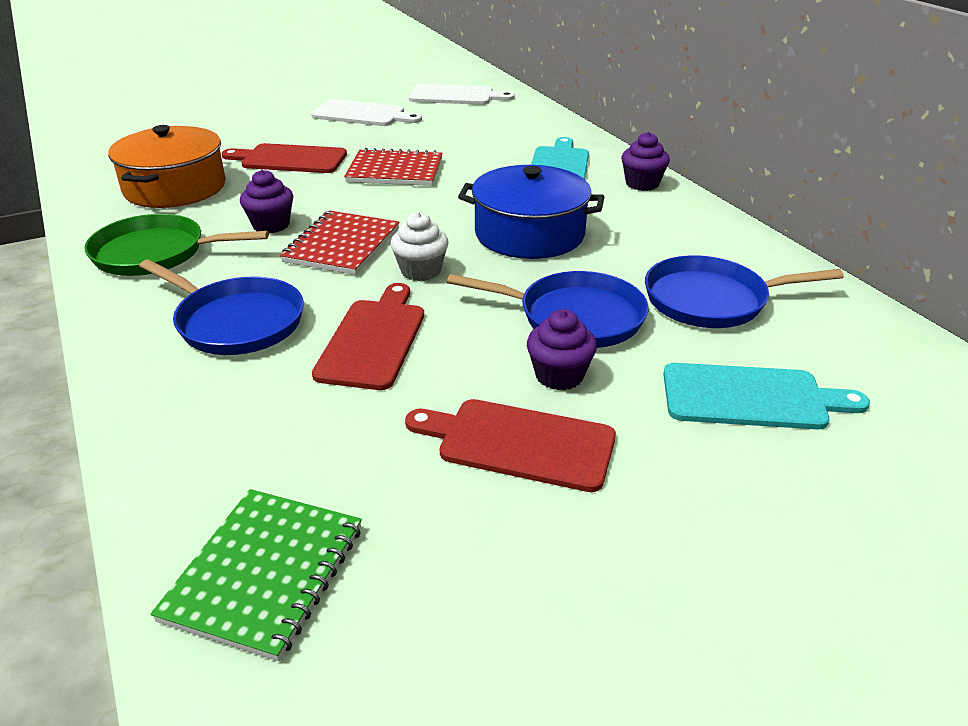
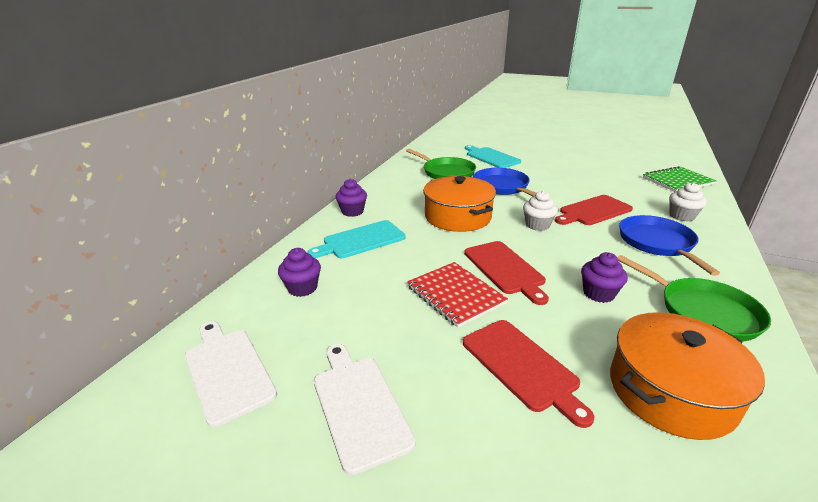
camera: 130 degrees left, 5 degrees down
red notebook [280,211,399,275] -> none
red cutting board [405,399,616,492] -> red cutting board moved to [464,241,549,305]
blue pot [458,165,604,259] -> orange pot [423,176,496,232]
purple cupcake [527,309,597,390] -> purple cupcake moved to [278,248,321,297]
blue pan [645,255,844,328] -> green pan [406,149,476,179]
none -> white cupcake [669,182,706,222]

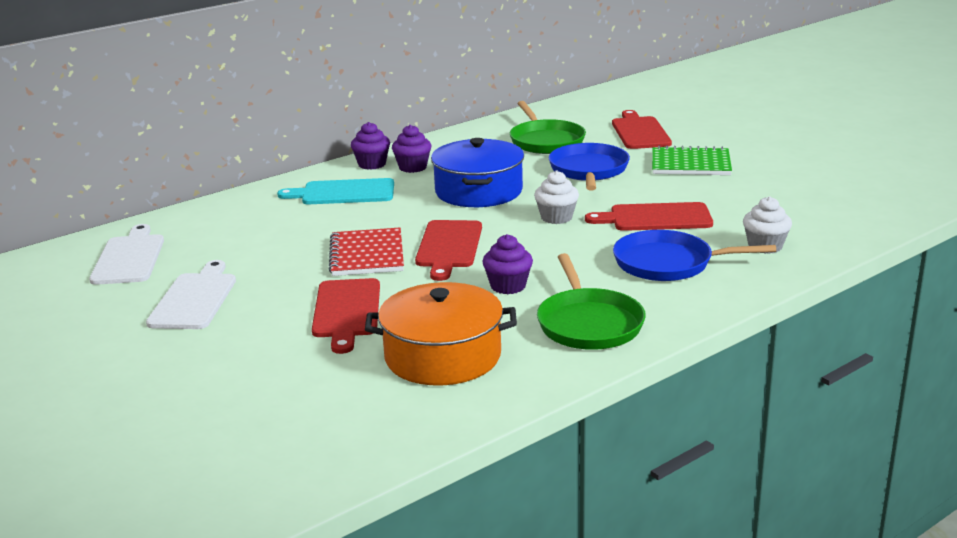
camera: 30 degrees right, 5 degrees down
purple cupcake [278,248,321,297] -> purple cupcake moved to [392,125,432,173]
orange pot [423,176,496,232] -> blue pot [431,138,524,207]
turquoise cutting board [465,145,521,168] -> red cutting board [612,110,672,149]
blue pan [619,215,720,276] -> blue pan turned 105 degrees counterclockwise [613,230,776,281]
green notebook [643,166,716,192] -> green notebook moved to [652,145,732,175]

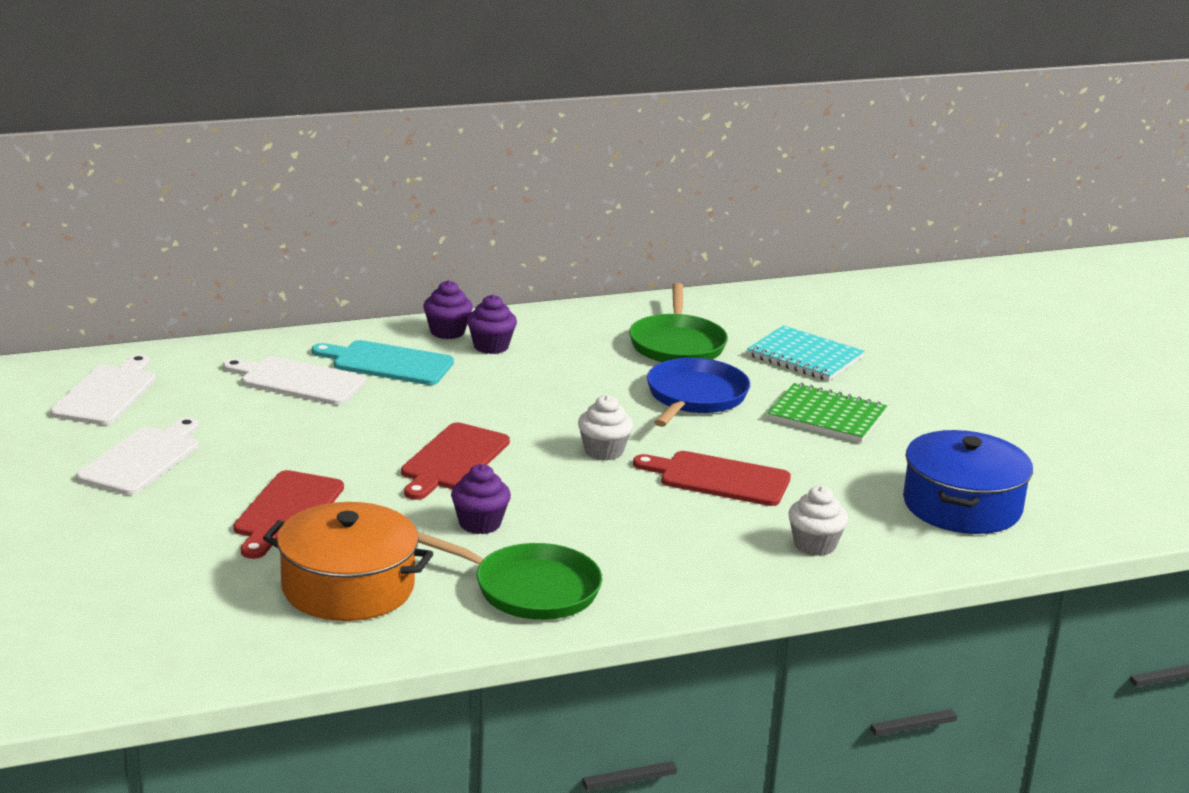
camera: 15 degrees right, 0 degrees up
red notebook [329,228,404,276] -> none
blue pot [431,138,524,207] -> blue pot moved to [903,430,1033,534]
green pan [537,253,646,350] -> green pan turned 75 degrees counterclockwise [417,531,602,620]
red cutting board [612,110,672,149] -> turquoise notebook [747,325,865,381]
blue pan [613,230,776,281] -> none
none -> white cutting board [223,356,366,405]

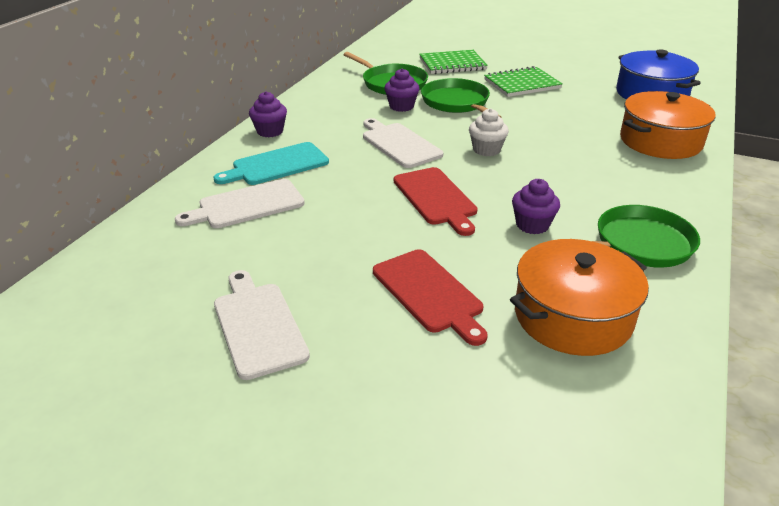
camera: 45 degrees left, 10 degrees up
white cutting board [50,354,156,425] -> white cutting board moved to [363,118,443,168]
purple cupcake [467,294,517,354] -> purple cupcake moved to [384,68,419,112]
red cutting board [633,451,791,506] -> none
blue pan [647,358,750,427] -> green pan [421,78,502,118]
turquoise notebook [747,325,865,381] -> green notebook [419,50,488,74]
white cupcake [788,486,848,556] -> orange pot [620,91,716,159]

